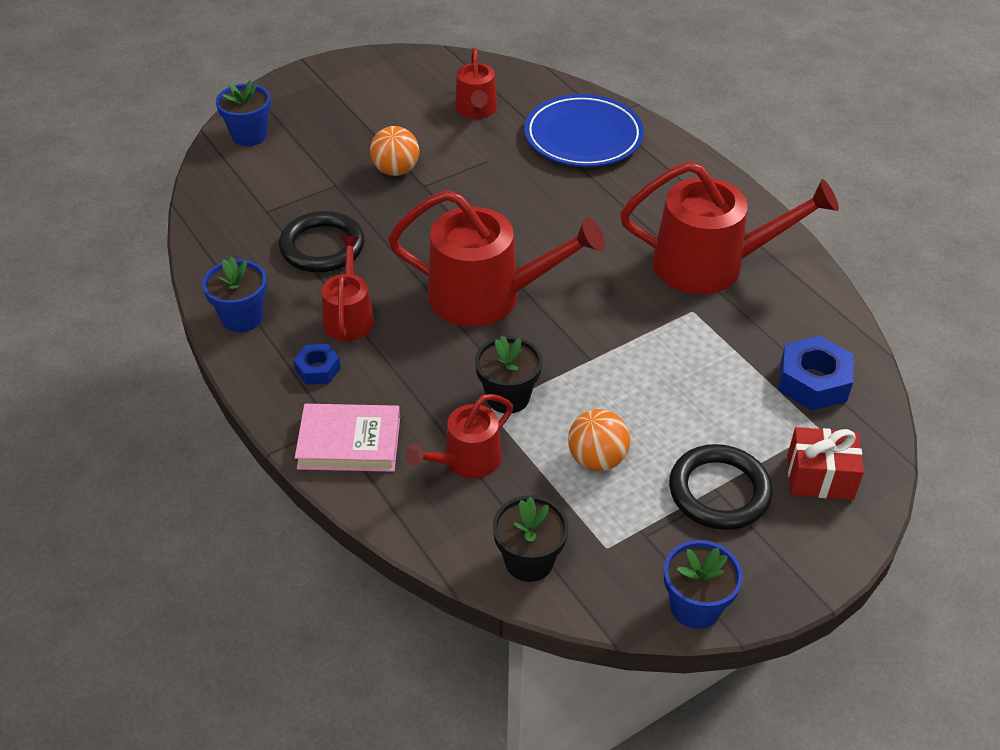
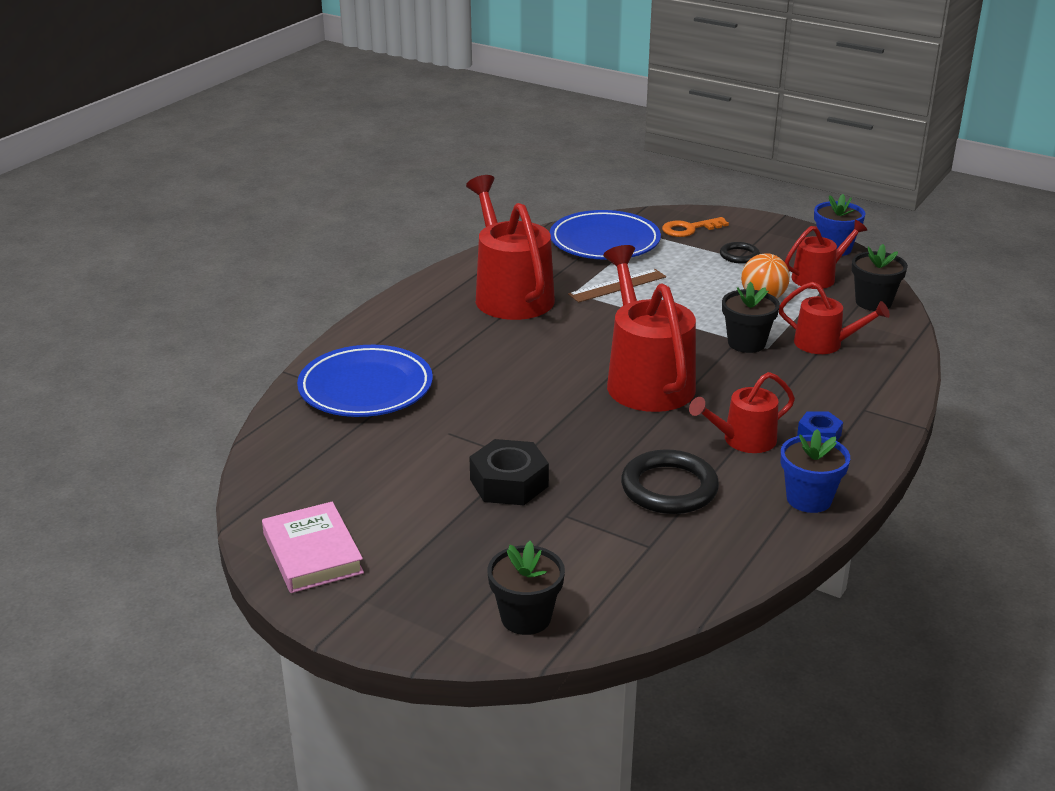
camera: 115 degrees left, 15 degrees down
blue flower pot [216,80,271,146] -> black flower pot [488,541,565,635]
pink book [295,404,400,472] -> pink book moved to [262,502,364,593]
orange ball [370,126,419,176] -> black nut [469,439,549,505]
red watering can [455,47,497,119] -> red watering can moved to [785,220,867,289]
black ring [669,444,773,530] -> black ring [720,242,760,264], size x0.54
blue nut [778,336,854,410] -> blue plate [550,210,661,260]
red gift [787,427,864,500] -> orange key [662,217,729,237]
none -> brown ruler [568,269,666,302]

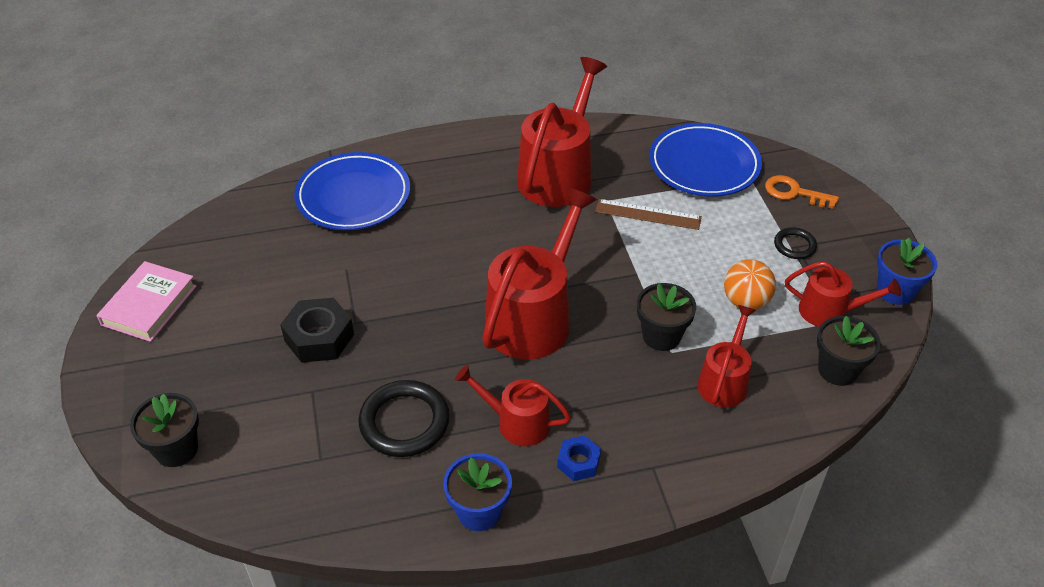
camera: 45 degrees right, 15 degrees up
red watering can [779,282,890,354] -> red watering can turned 135 degrees counterclockwise [697,305,756,407]

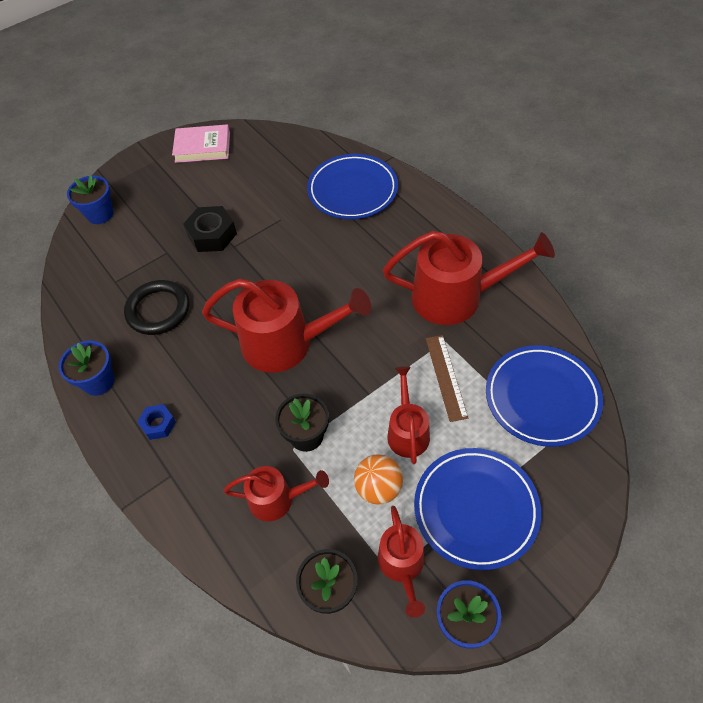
camera: 70 degrees right, 10 degrees up
black flower pot [130,393,199,467] -> blue flower pot [67,175,114,224]
red watering can [455,365,571,446] -> red watering can moved to [387,366,430,464]
orange key [765,175,839,209] -> none
black ring [774,227,817,259] -> blue plate [414,448,541,570]

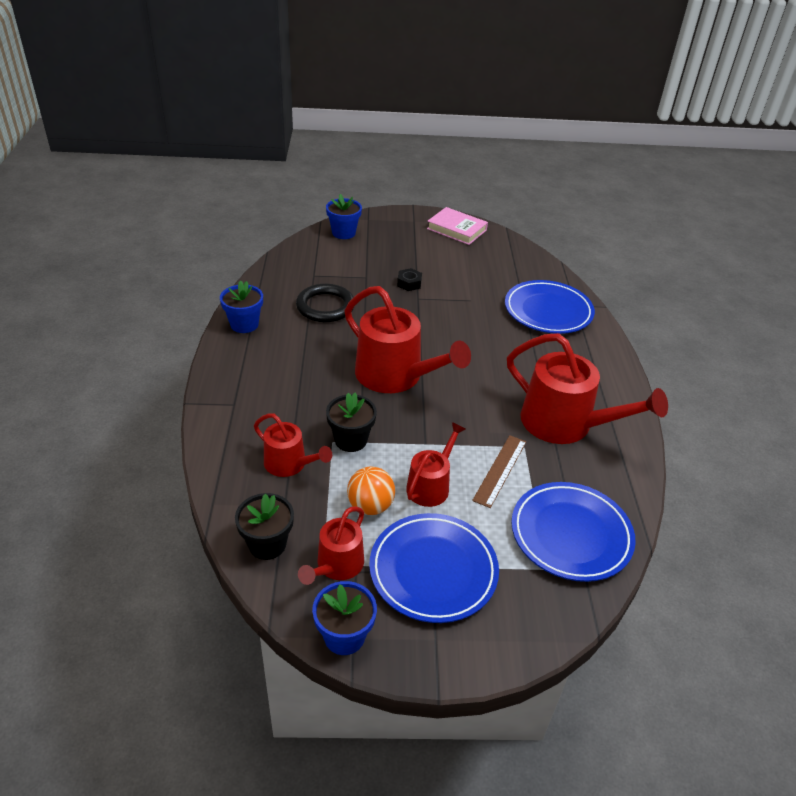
camera: 30 degrees right, 15 degrees down
blue nut [137,404,176,440] -> none
black nut [183,206,237,252] -> black nut [397,268,422,291], size x0.59

